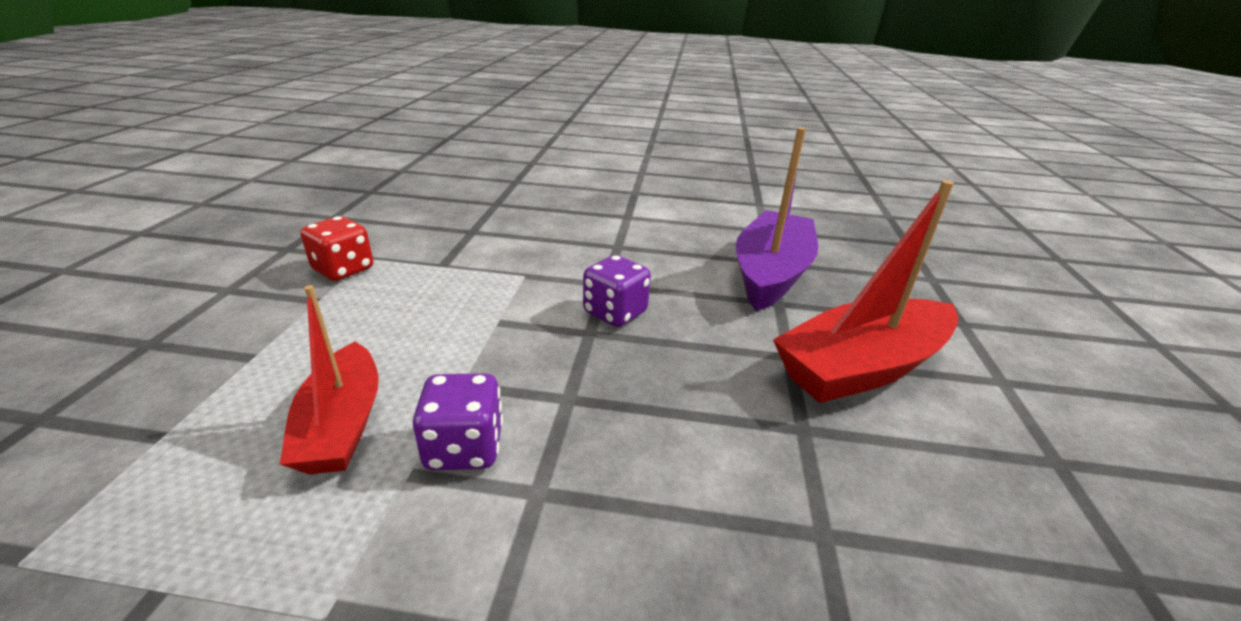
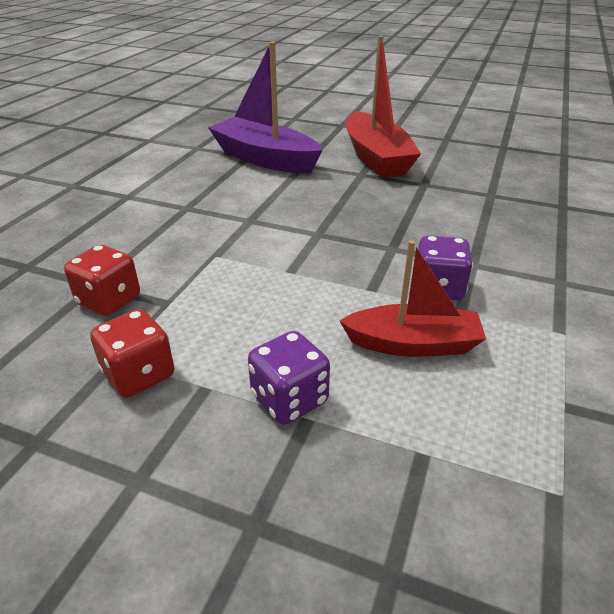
camera: 75 degrees left, 5 degrees up
purple dice [583,255,651,327] -> purple dice moved to [248,331,330,425]
none -> red dice [64,245,140,316]

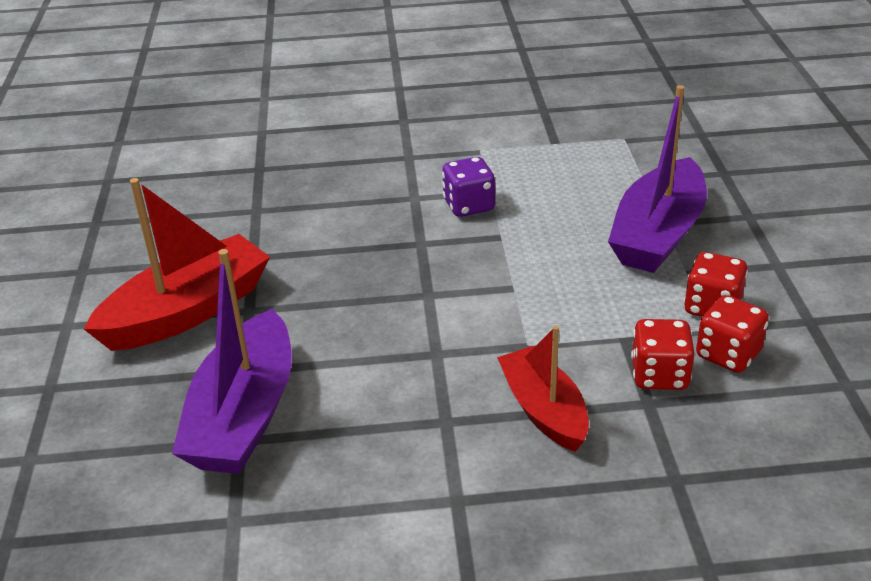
camera: 115 degrees left, 0 degrees up
purple dice [248,331,330,425] -> purple boat [608,85,707,273]
red boat [340,240,486,357] -> red boat moved to [497,325,589,452]
none -> red dice [696,295,769,373]

